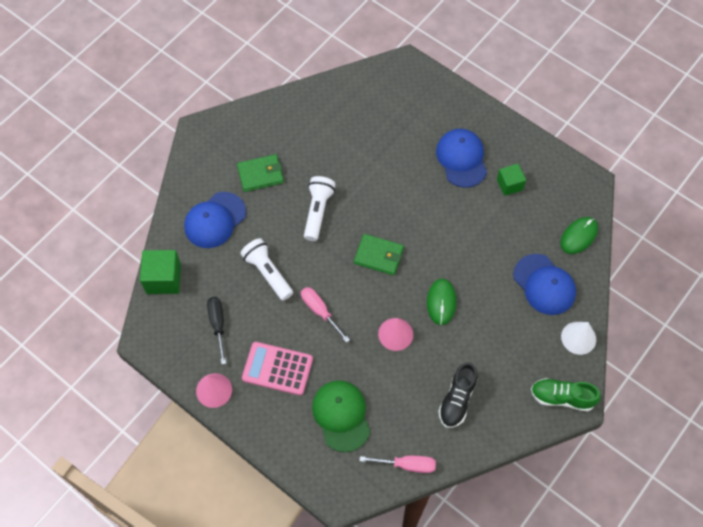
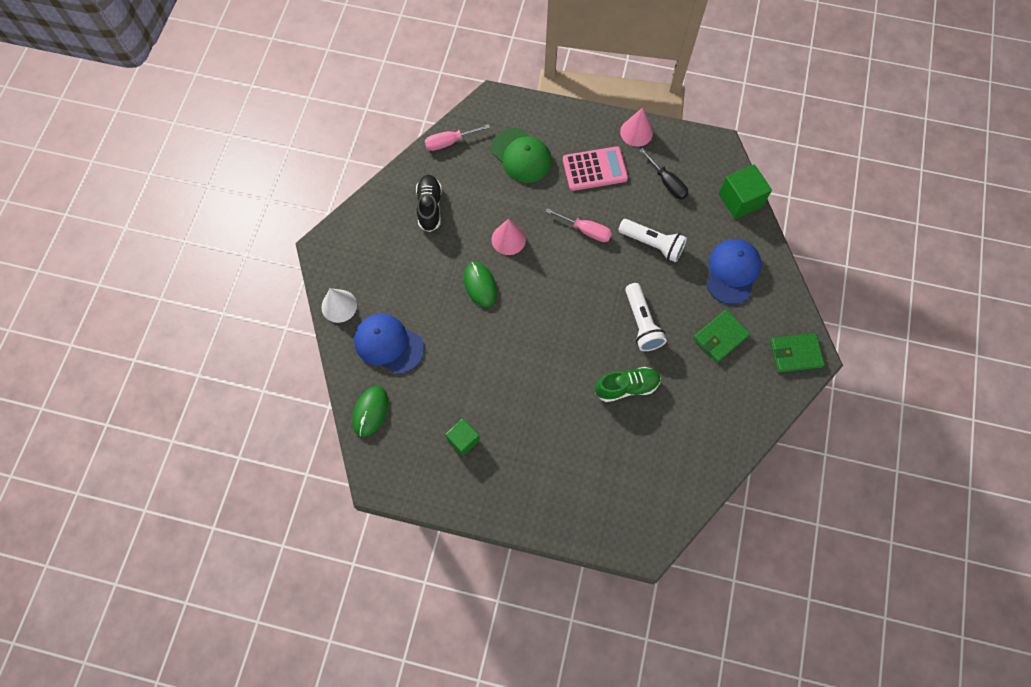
camera: 155 degrees right, 5 degrees up
green wallet [354,234,404,275] -> green wallet moved to [770,333,825,373]
blue cap [436,129,487,188] -> none
green shoe [531,378,601,412] -> green shoe moved to [595,367,661,402]

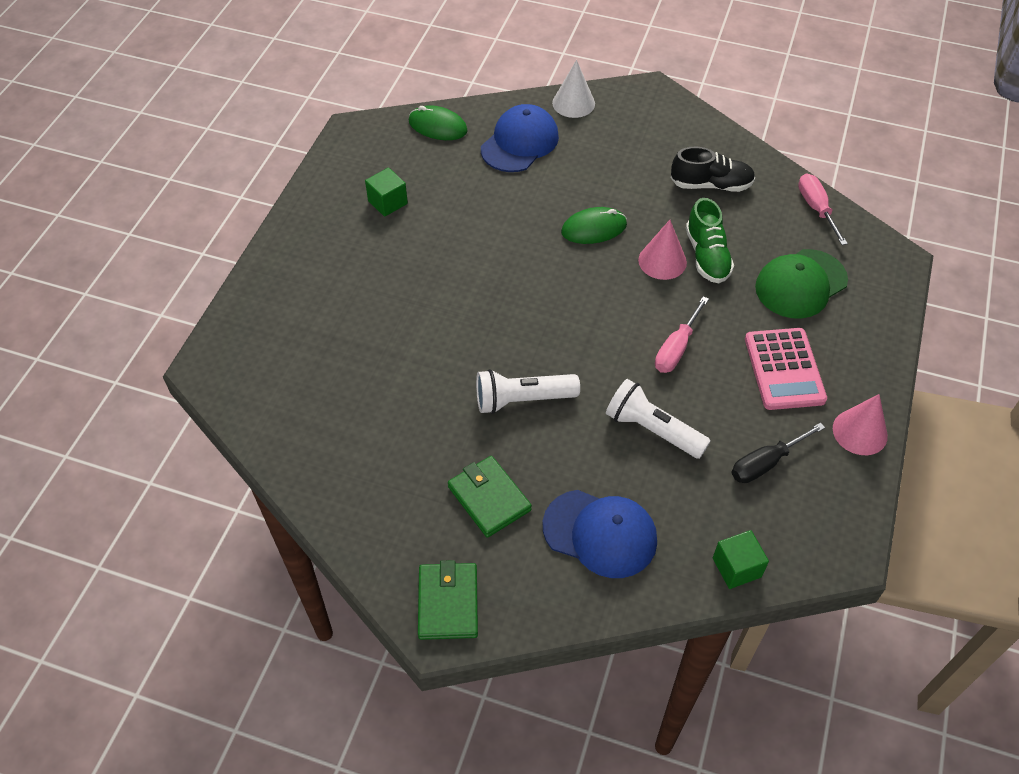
camera: 95 degrees right, 15 degrees down
green shoe [595,367,661,402] -> green shoe moved to [686,198,734,283]
white flashlight [618,219,687,262] -> white flashlight turned 90 degrees clockwise [606,379,711,459]
green cube [719,164,772,219] -> green cube [713,530,769,589], size x0.65

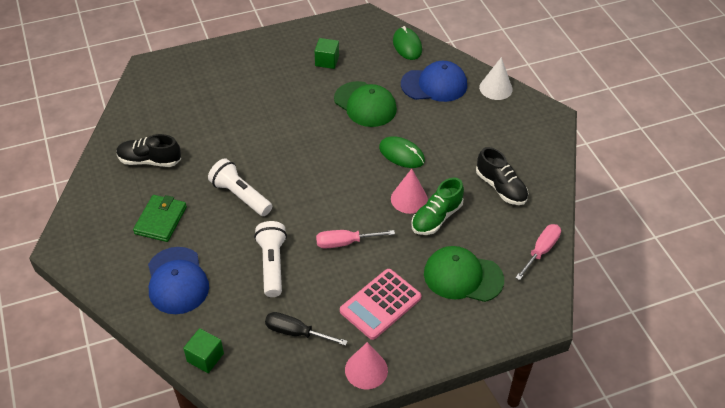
camera: 50 degrees right, 5 degrees down
green wallet [418,560,478,640] -> none
none -> black shoe [116,134,181,167]
none -> green cap [334,81,397,127]

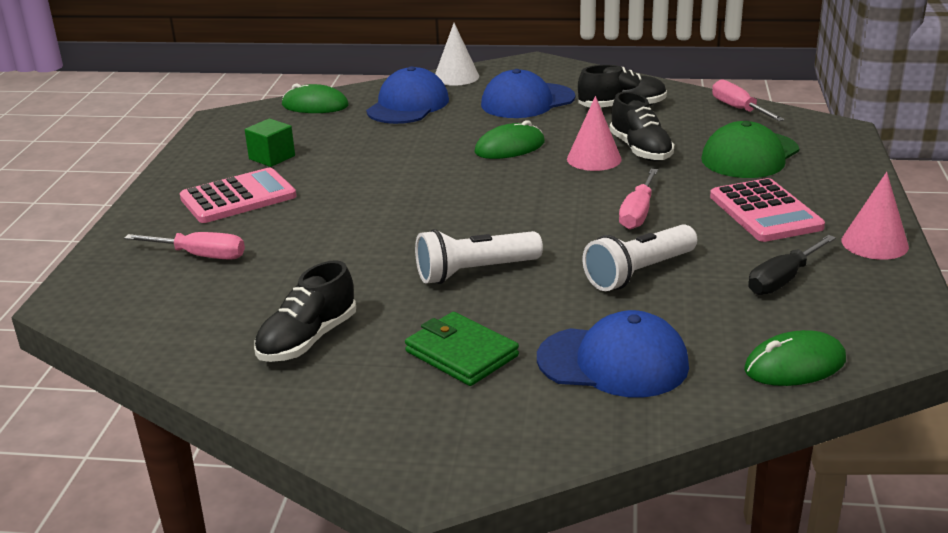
camera: 60 degrees left, 20 degrees down
green cube [183,328,224,373] -> green mouse [744,330,846,386]
white flashlight [254,221,287,297] -> white flashlight turned 60 degrees counterclockwise [583,224,697,291]
green cap [334,81,397,127] -> none
green shoe [411,178,464,235] -> black shoe [610,92,674,161]
none -> pink screwdriver [124,232,245,260]
none -> pink calculator [180,168,296,223]
none -> blue cap [481,69,575,118]

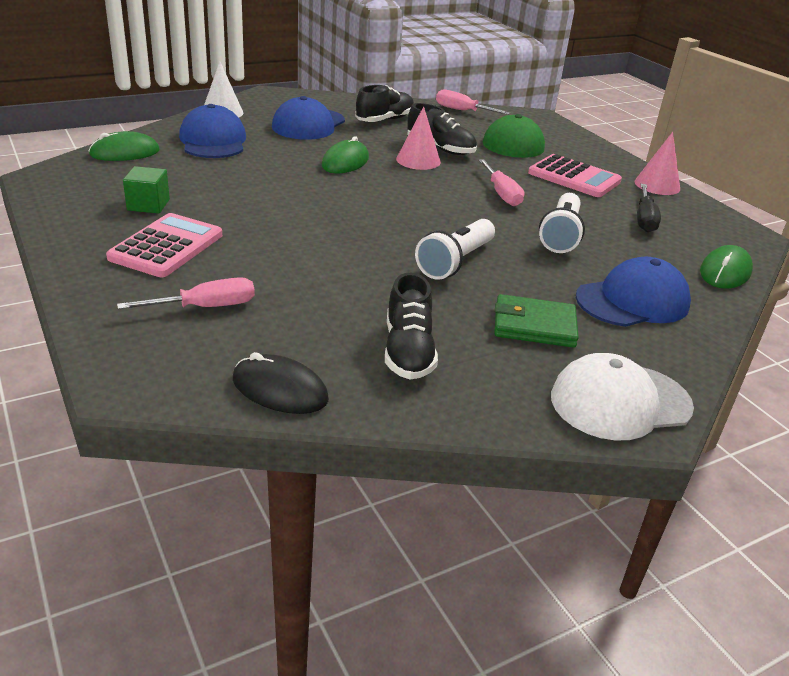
camera: 40 degrees left, 5 degrees up
none -> black mouse [233,352,329,414]
none -> white cap [551,353,694,441]

